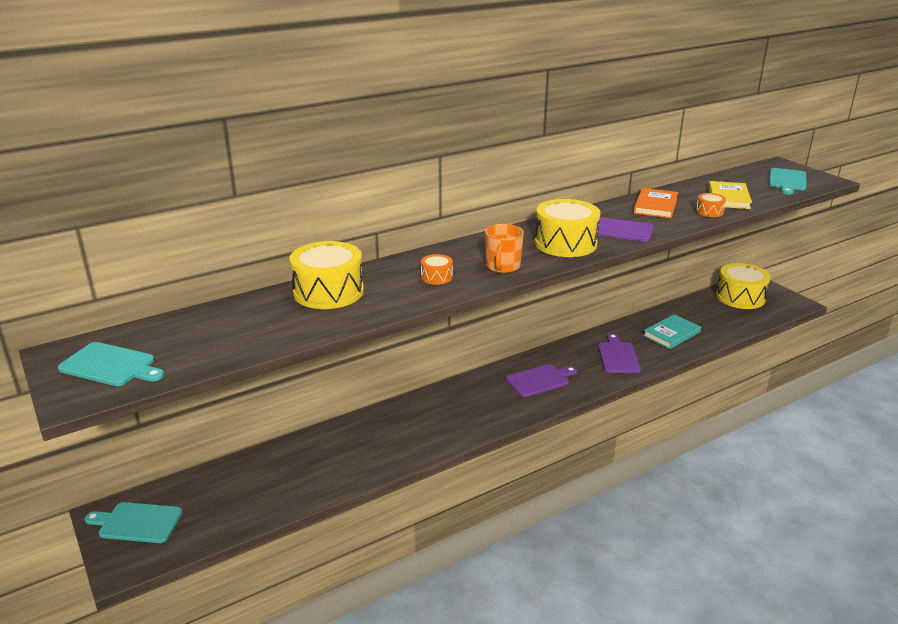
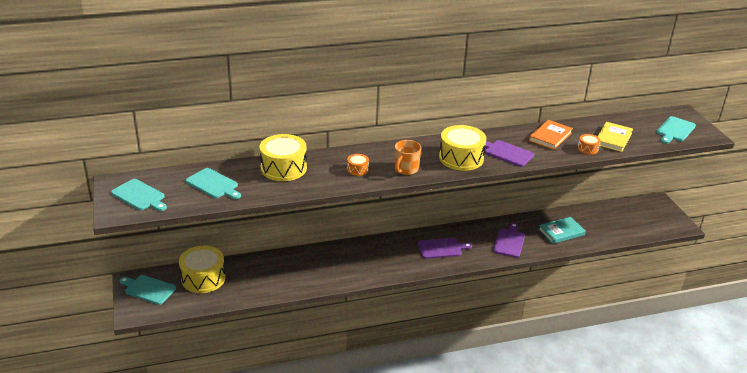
camera: 15 degrees right, 5 degrees up
yellow drum [716,263,771,309] -> yellow drum moved to [179,246,225,293]
none -> turquoise cutting board [186,168,241,199]

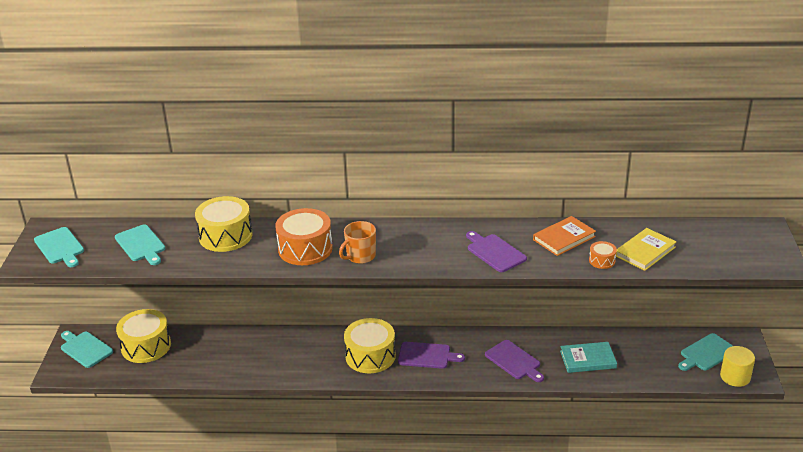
camera: 20 degrees right, 0 degrees up
orange drum [347,154,369,176] -> orange drum [275,208,333,265], size x2.14
yellow drum [439,125,486,171] -> yellow drum moved to [344,318,396,373]
purple cutting board [493,223,525,258] -> purple cutting board turned 105 degrees clockwise [485,340,544,382]
turquoise cutting board [656,116,696,144] -> turquoise cutting board moved to [678,333,733,371]
none -> yellow cylinder [720,346,755,387]

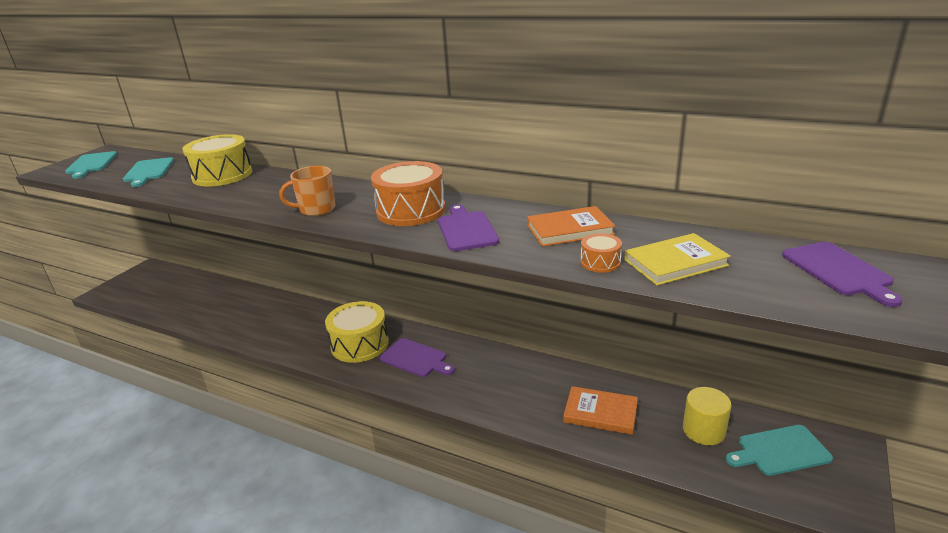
camera: 25 degrees right, 5 degrees down
turquoise cutting board [61,331,113,368] -> none
yellow drum [116,309,171,363] -> none
orange drum [275,208,333,265] -> orange drum moved to [371,161,446,226]
purple cutting board [485,340,544,382] -> purple cutting board moved to [782,242,902,307]
turquoise book [560,342,617,373] -> orange book [563,386,638,435]
yellow cylinder [720,346,755,387] -> yellow cylinder moved to [683,387,731,445]

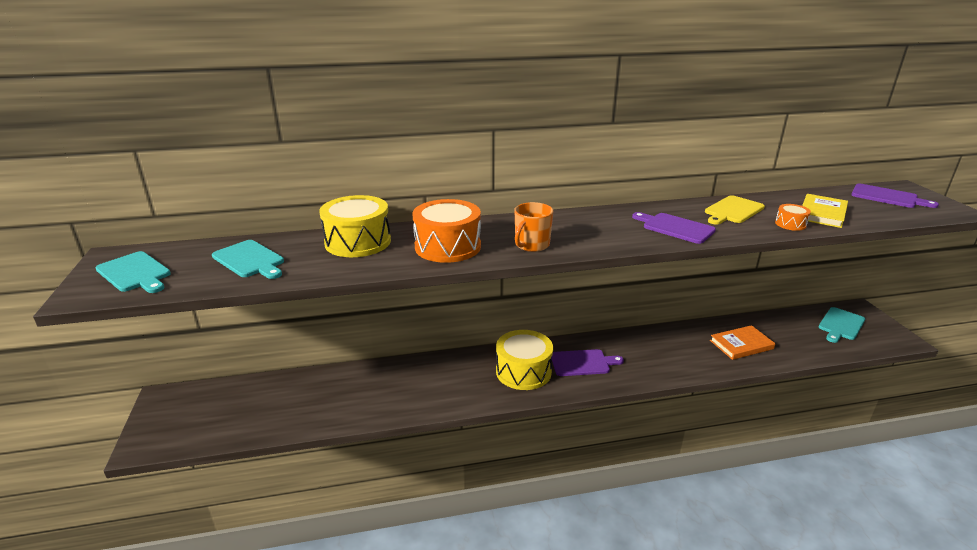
camera: 40 degrees left, 0 degrees up
orange drum [371,161,446,226] -> orange drum moved to [413,199,481,263]
orange book [527,206,615,247] -> yellow cutting board [705,195,765,225]
yellow cylinder [683,387,731,445] -> none

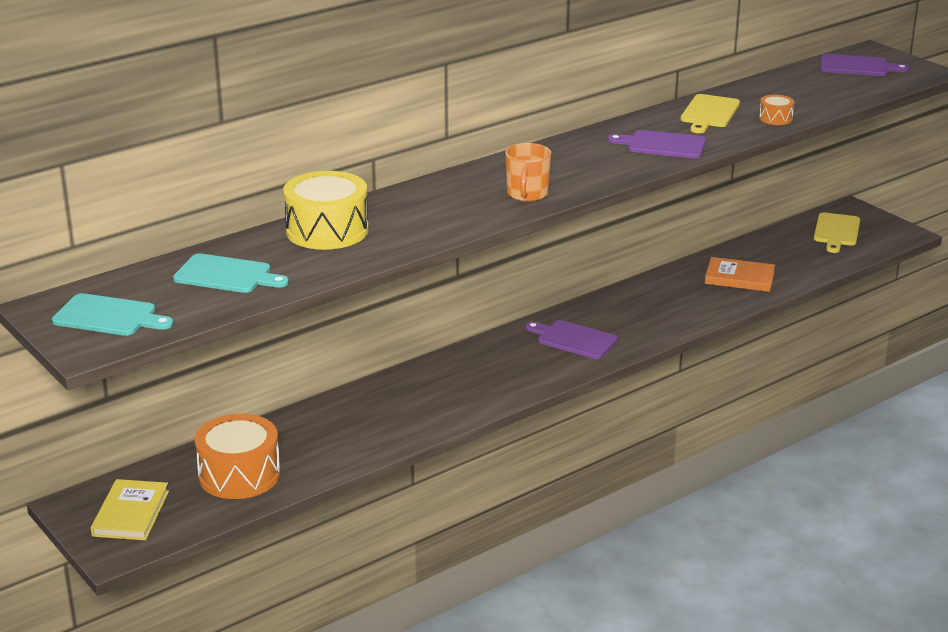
camera: 25 degrees left, 0 degrees up
orange drum [413,199,481,263] -> orange drum moved to [195,414,281,499]
yellow drum [496,330,553,390] -> none
purple cutting board [551,349,624,376] -> purple cutting board turned 120 degrees counterclockwise [525,320,618,359]
orange book [710,325,776,360] -> orange book turned 60 degrees clockwise [705,257,775,292]
yellow book [802,194,848,228] -> yellow book moved to [91,479,169,540]
turquoise cutting board [819,307,865,343] -> yellow cutting board [814,212,860,253]

